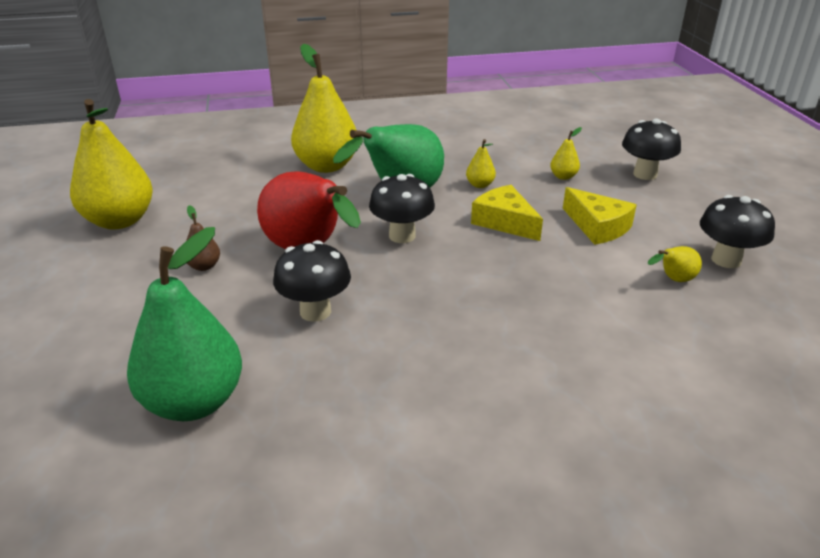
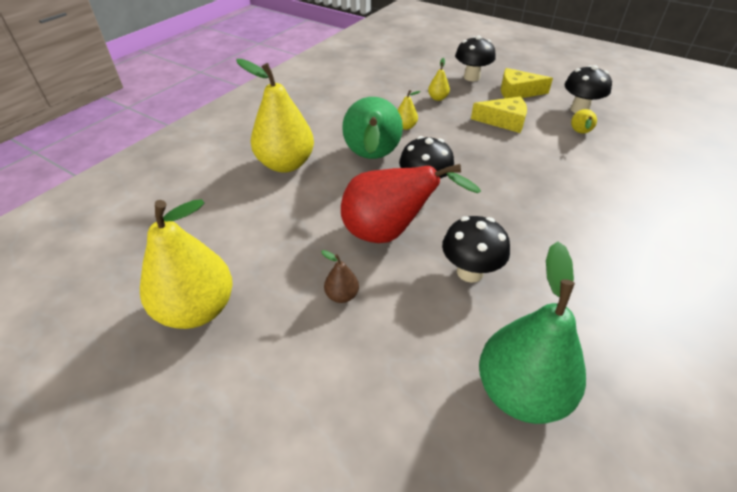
camera: 45 degrees left, 10 degrees up
yellow cheese [471,185,543,241] -> yellow cheese moved to [501,68,553,98]

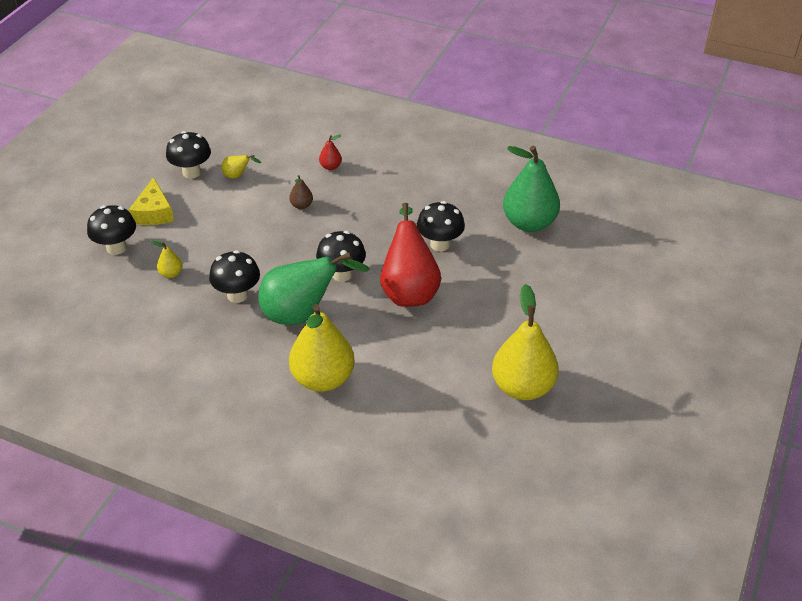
camera: 100 degrees left, 0 degrees up
brown pear [321,250,359,303] -> brown pear moved to [289,175,313,209]
yellow pear [398,90,421,130] -> black mushroom [209,250,260,303]
yellow cheese [471,96,527,133] -> none
none -> red pear [319,134,342,170]

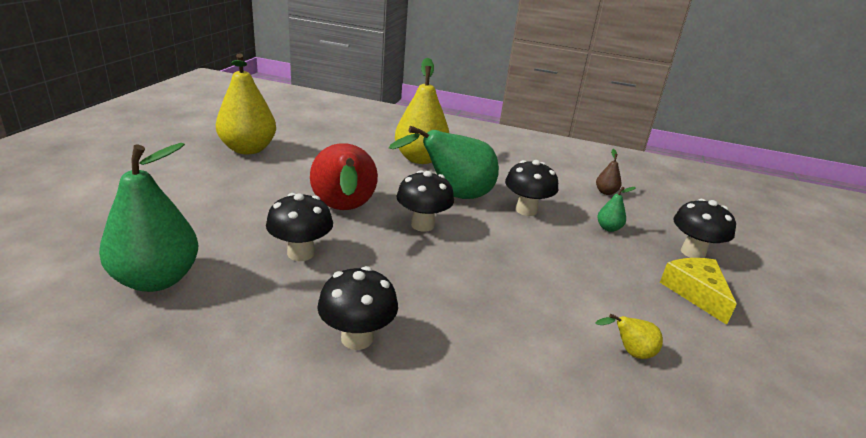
camera: 170 degrees right, 15 degrees down
yellow pear [151,241,183,278] -> green pear [597,187,636,232]
black mushroom [166,131,211,179] -> black mushroom moved to [317,266,398,350]
brown pear [289,175,313,209] -> brown pear moved to [596,149,622,195]
red pear [319,134,342,170] -> none

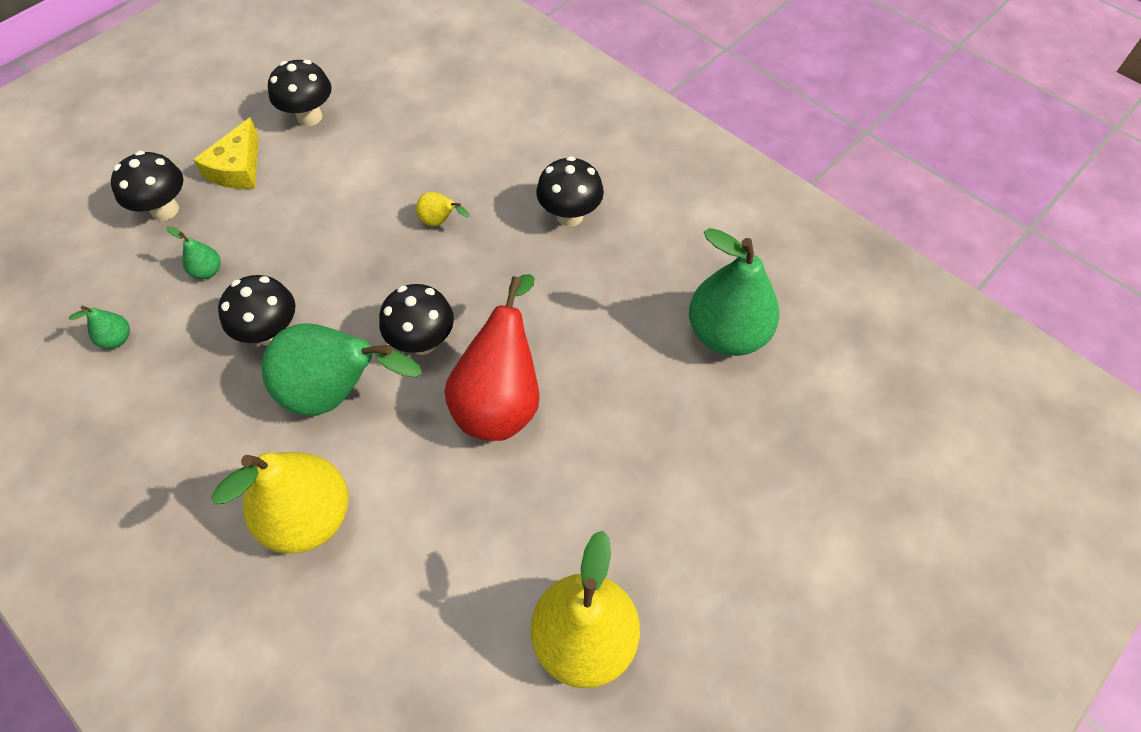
camera: 150 degrees left, 30 degrees up
black mushroom [266,193,333,261] -> black mushroom moved to [268,60,332,126]
yellow pear [595,314,663,359] -> yellow pear moved to [416,192,469,226]
brown pear [596,149,622,195] -> green pear [69,306,130,349]

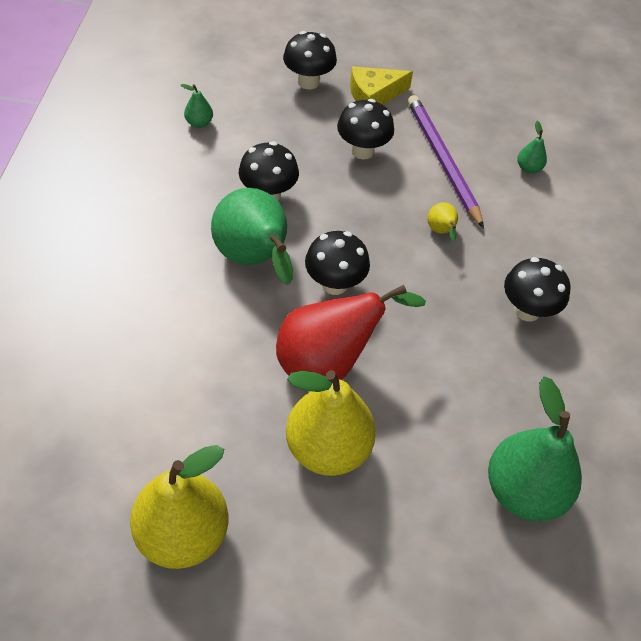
camera: 50 degrees right, 5 degrees down
green pear [167,227,221,279] -> green pear moved to [517,121,547,173]
yellow pear [211,452,349,554] -> yellow pear moved to [286,370,376,476]
black mushroom [268,60,332,126] -> black mushroom moved to [337,99,394,159]
none -> purple pencil [408,95,484,229]

